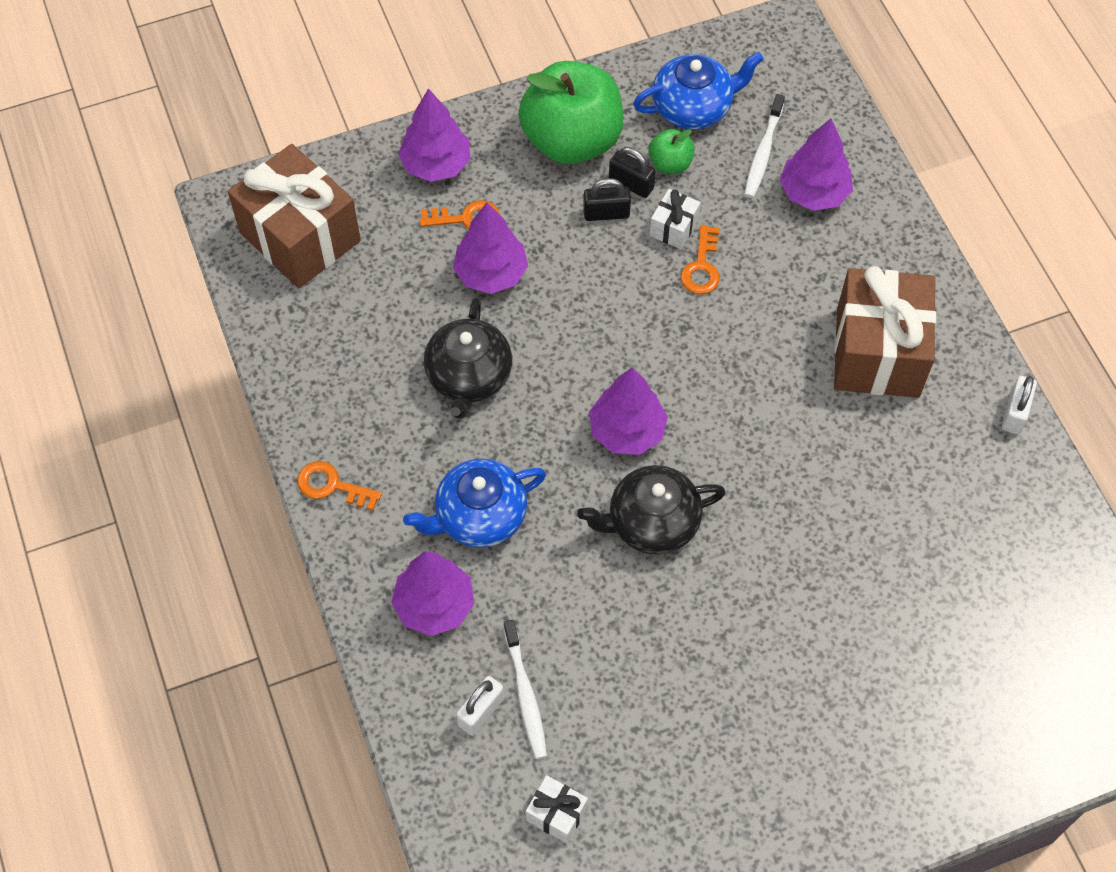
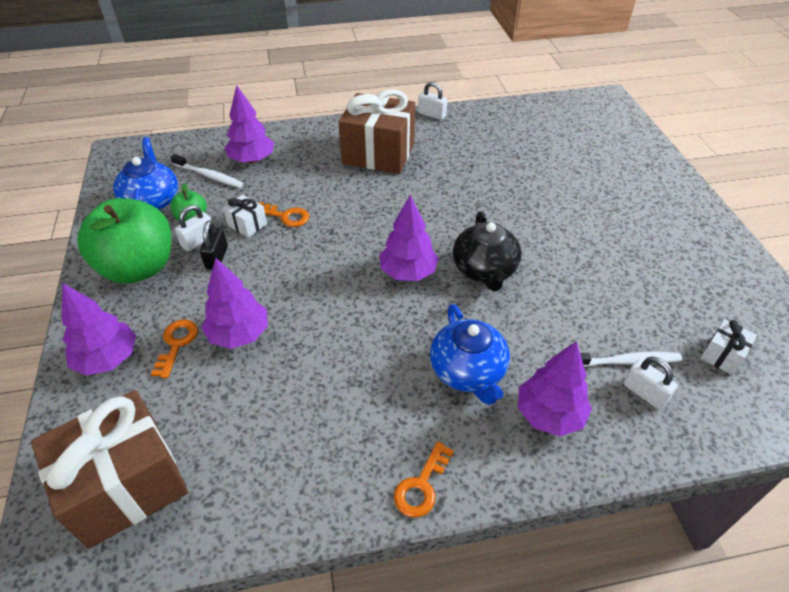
camera: 80 degrees left, 15 degrees down
black teapot [424,297,512,419] -> none
black padlock [609,147,656,198] -> white padlock [175,205,212,251]

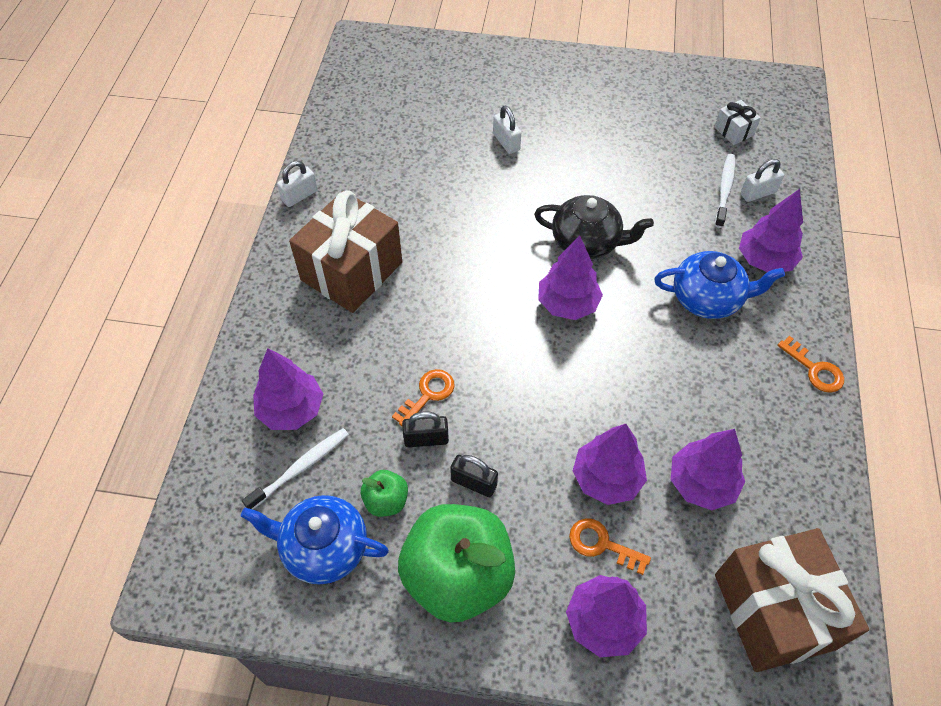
camera: 70 degrees left, 10 degrees up
white padlock [175,205,212,251] -> white padlock moved to [493,106,521,154]
white gift [223,195,267,238] -> black padlock [402,411,449,447]
none -> purple tree [671,429,745,510]

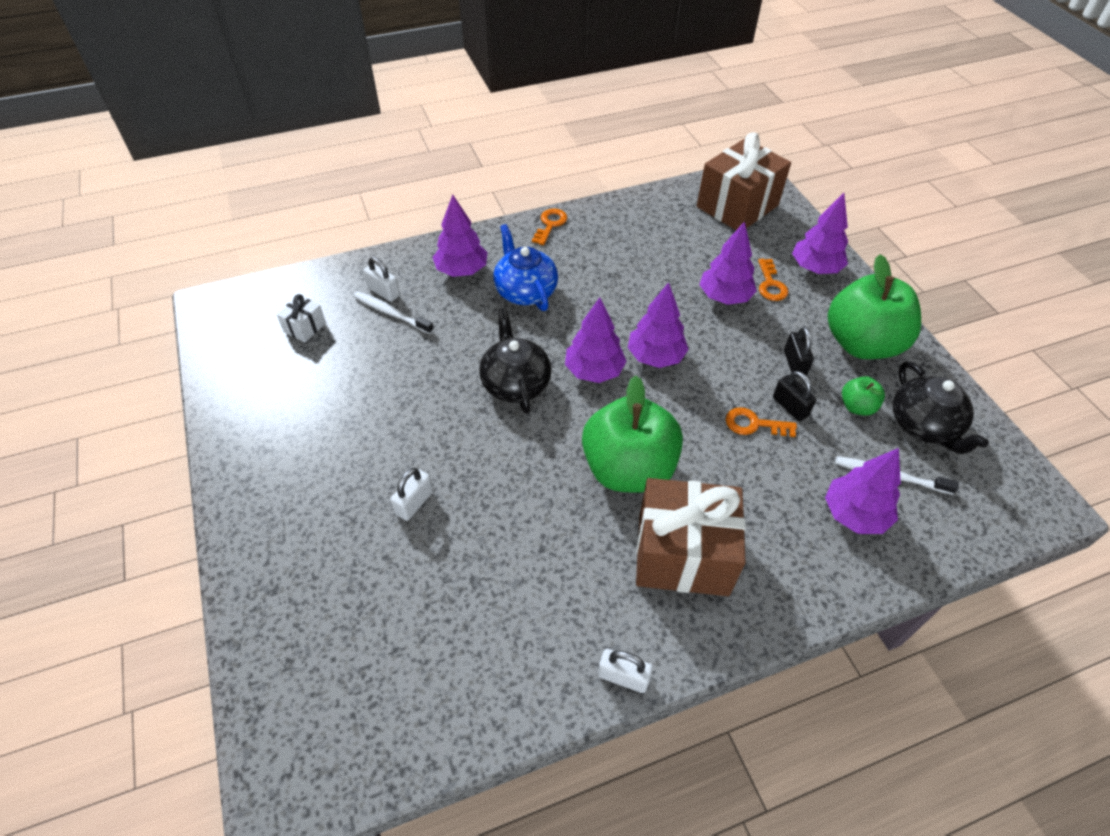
camera: 120 degrees left, 5 degrees down
blue teapot [241,495,389,585] -> black teapot [893,362,989,454]
purple tree [671,429,745,510] -> purple tree moved to [628,282,689,368]
white toothbrush [715,154,735,228] -> white toothbrush turned 45 degrees clockwise [353,291,434,334]
none -> green apple [582,376,683,493]

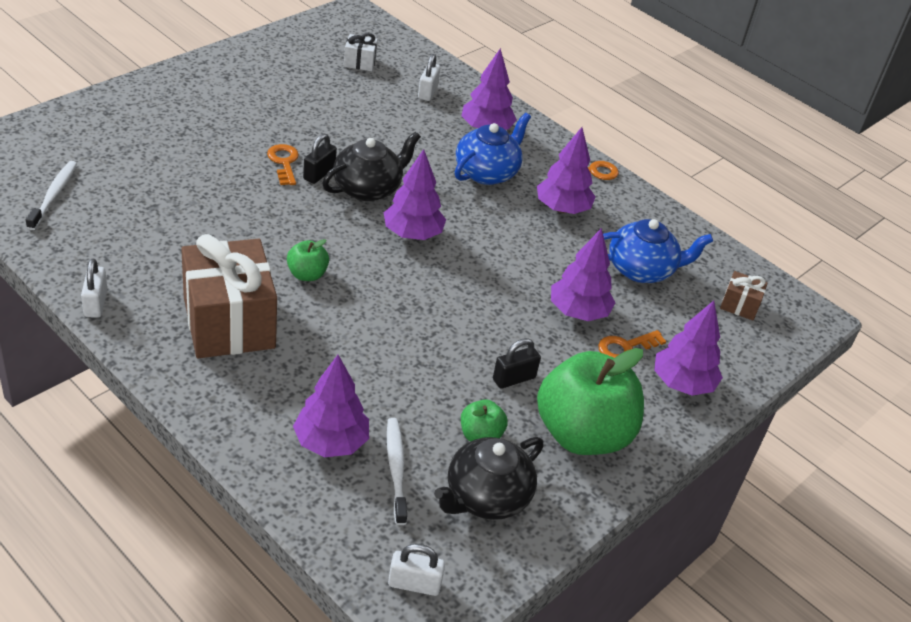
camera: 60 degrees right, 10 degrees down
white toothbrush [353,291,434,334] -> white toothbrush moved to [26,161,77,230]
white padlock [391,468,433,521] -> white padlock moved to [388,544,445,596]
green apple [582,376,683,493] -> green apple [287,239,329,281], size x0.44
purple tree [628,282,689,368] -> purple tree moved to [537,127,596,214]
brown gift [697,132,791,230] -> brown gift [720,271,768,320], size x0.43
orange key [726,407,797,437] -> orange key moved to [267,144,299,185]
black padlock [773,371,816,421] -> black padlock moved to [303,134,337,184]
none -> blue teapot [603,219,713,283]

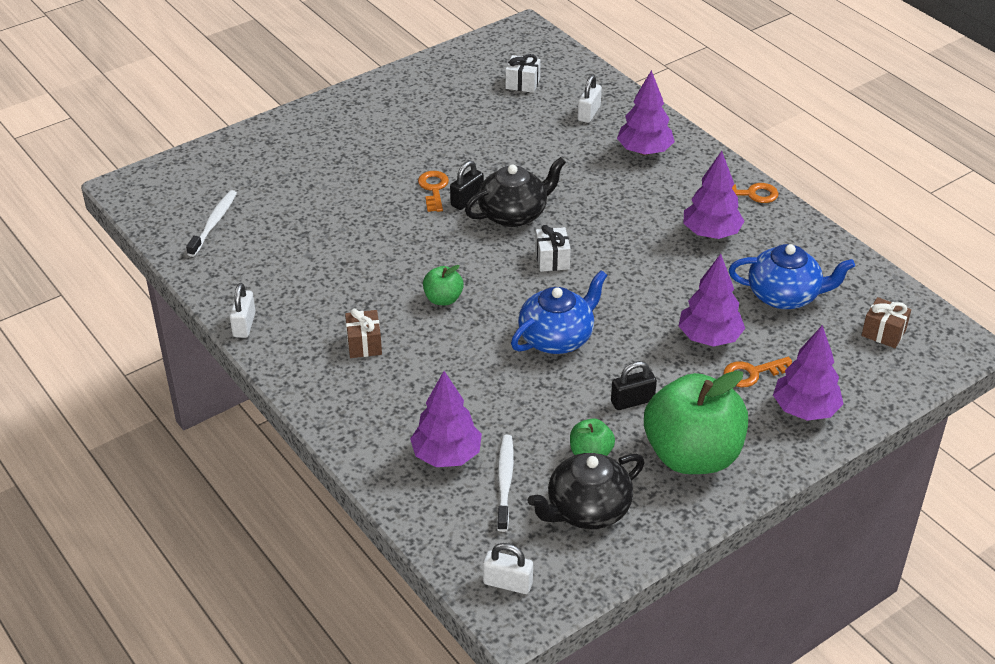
camera: 15 degrees right, 0 degrees up
brown gift [181,234,277,358] -> brown gift [345,309,382,358], size x0.43
purple tree [384,149,446,240] -> white gift [535,225,571,272]
blue teapot [455,113,531,185] -> blue teapot moved to [511,270,607,354]

